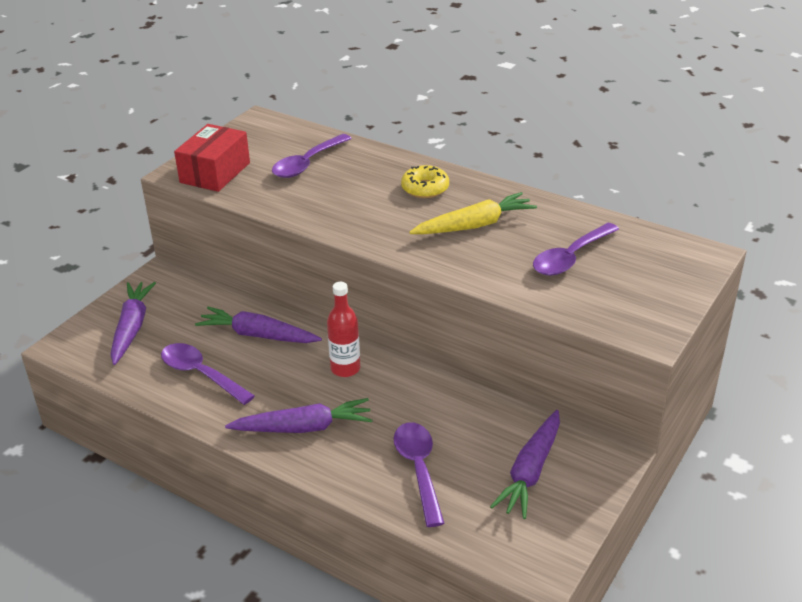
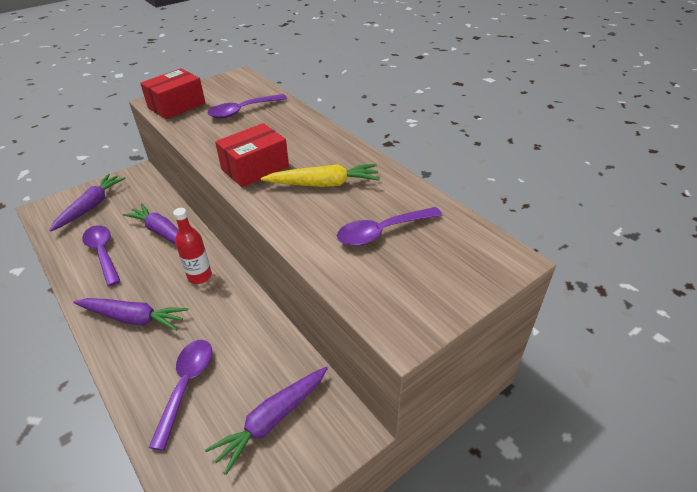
camera: 20 degrees right, 5 degrees up
yellow donut [401,165,449,198] -> none
none -> red box [215,123,289,187]

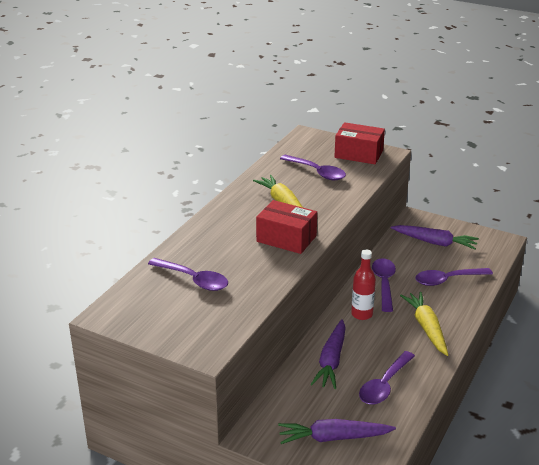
camera: 115 degrees left, 10 degrees down
purple carrot [73,298,188,331] -> yellow carrot [400,292,448,356]
red box [140,68,205,119] -> red box moved to [334,122,385,164]
none -> purple spoon [372,258,396,312]

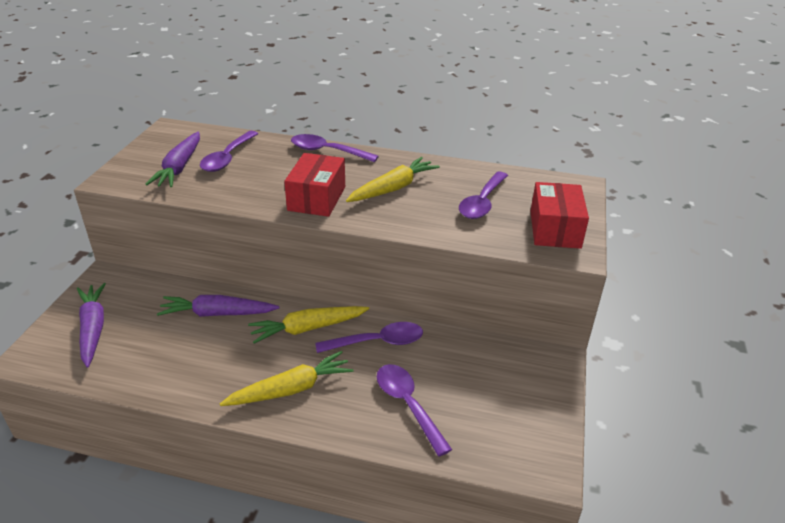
camera: 75 degrees right, 5 degrees up
red bottle [351,249,376,320] -> yellow carrot [248,306,369,344]
purple spoon [359,351,415,405] -> purple spoon moved to [291,134,379,162]
purple carrot [391,225,479,250] -> purple carrot moved to [145,132,200,187]

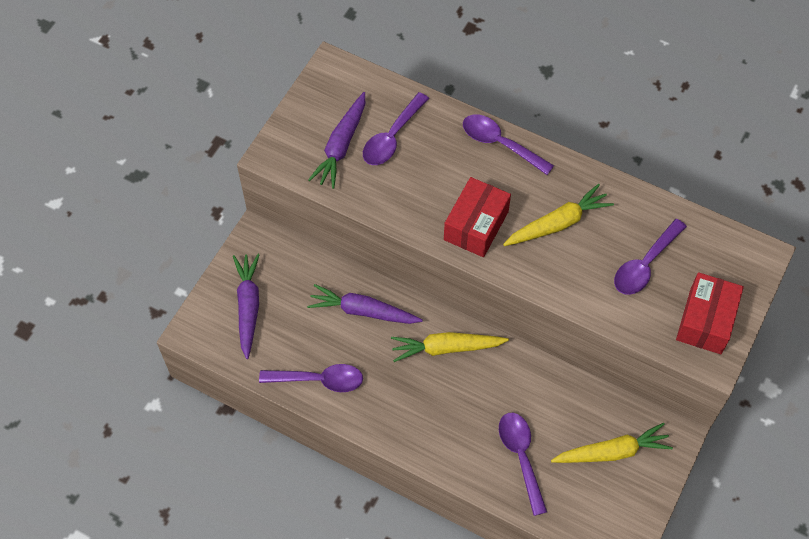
camera: 15 degrees right, 25 degrees up
yellow carrot [220,351,353,406] -> yellow carrot moved to [551,423,673,463]
purple spoon [315,322,423,353] -> purple spoon moved to [259,364,363,392]

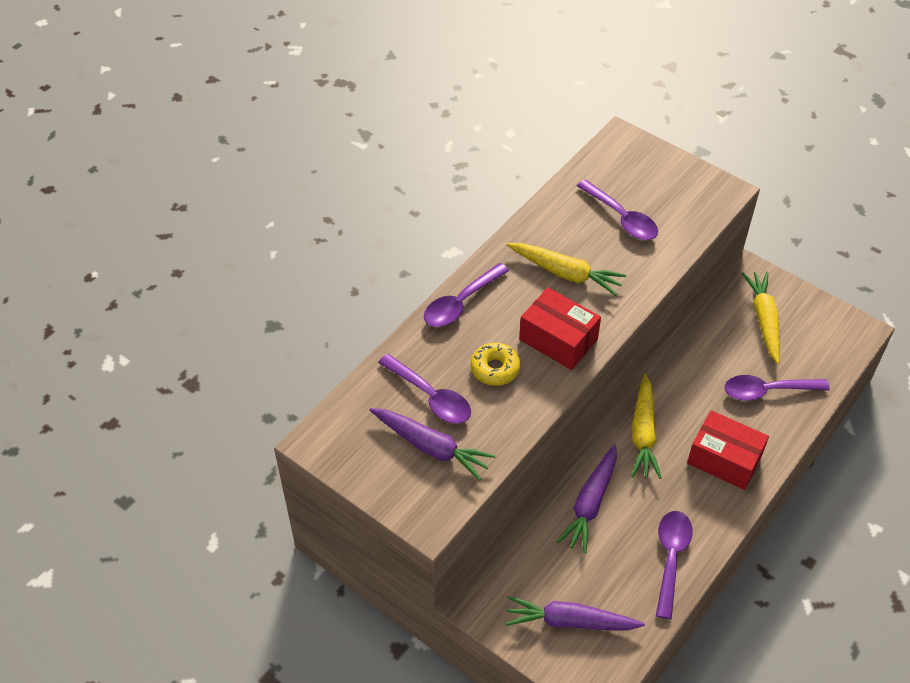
camera: 80 degrees left, 10 degrees down
yellow carrot [503,184,614,246] -> yellow carrot turned 135 degrees clockwise [507,243,626,296]
red box [676,272,744,354] -> red box moved to [687,410,769,490]
none -> yellow donut [471,343,521,386]

